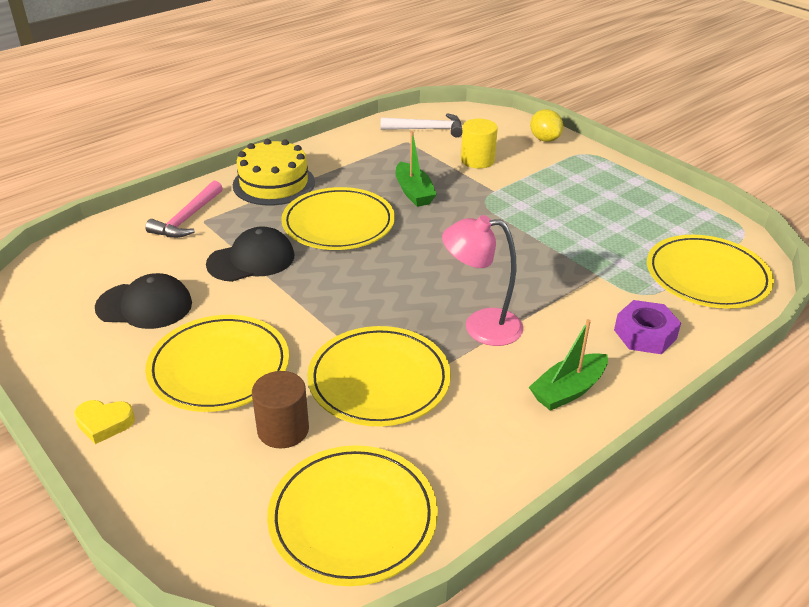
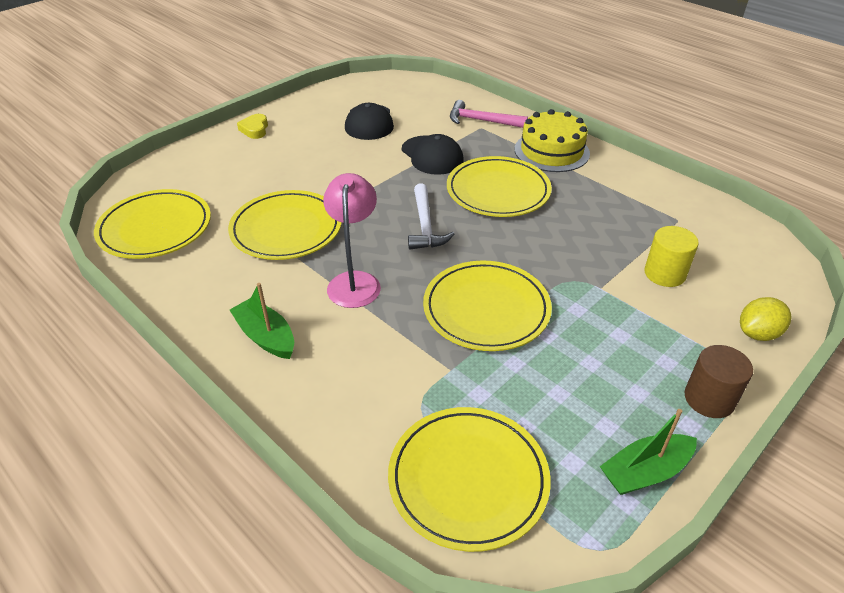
camera: 85 degrees right, 5 degrees up
yellow plate [145,315,289,412] -> yellow plate moved to [423,261,552,351]
brown cylinder [252,371,309,449] -> brown cylinder moved to [685,345,753,418]
white hammer [381,113,462,137] -> white hammer moved to [408,183,454,250]
green boat [396,131,437,207] -> green boat moved to [600,409,697,495]
purple nut [614,300,681,354] -> none

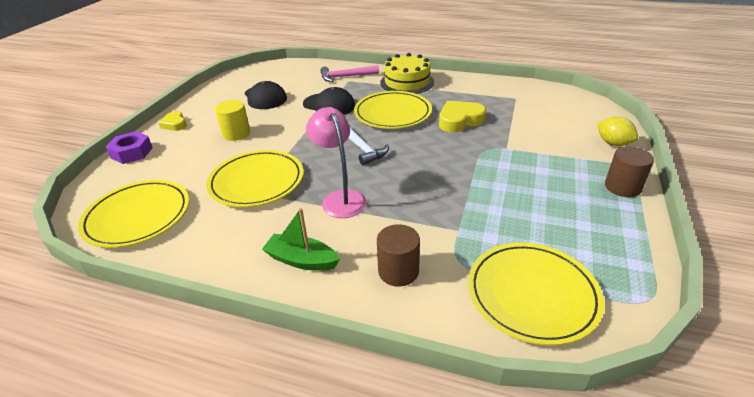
camera: 25 degrees left, 5 degrees down
yellow plate [423,261,552,351] -> none
green boat [600,409,697,495] -> none
yellow cylinder [644,226,699,287] -> yellow cylinder moved to [215,100,250,141]
yellow lemon [740,297,791,341] -> yellow lemon turned 75 degrees counterclockwise [597,116,638,146]
none -> purple nut [106,131,153,164]
none -> brown cylinder [377,224,420,287]
none -> yellow heart [439,101,486,133]

